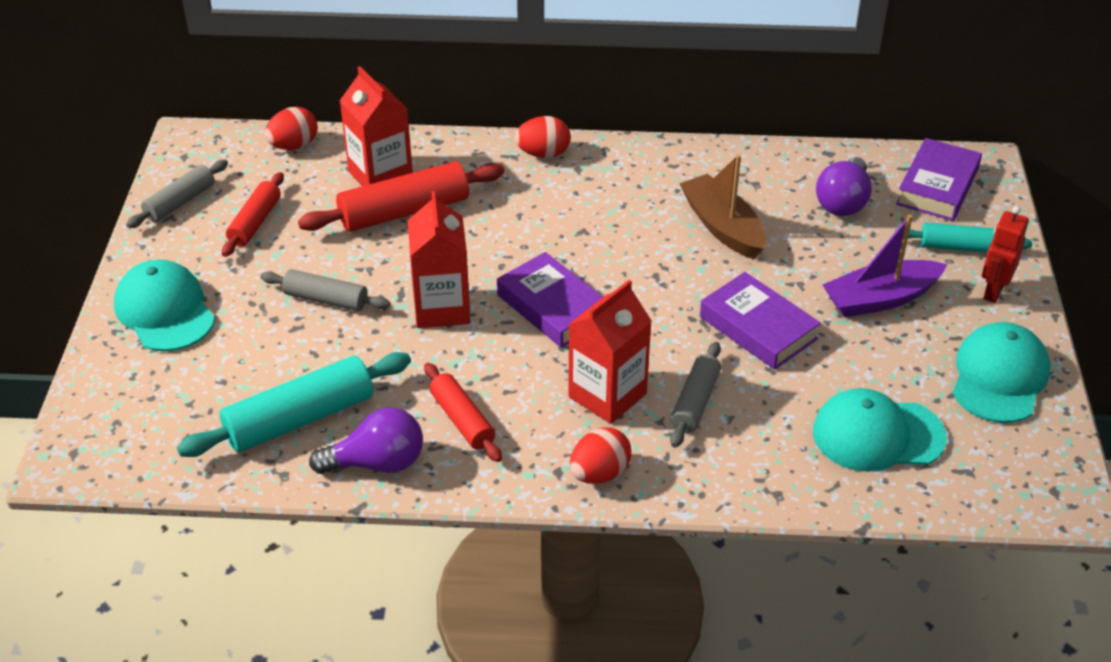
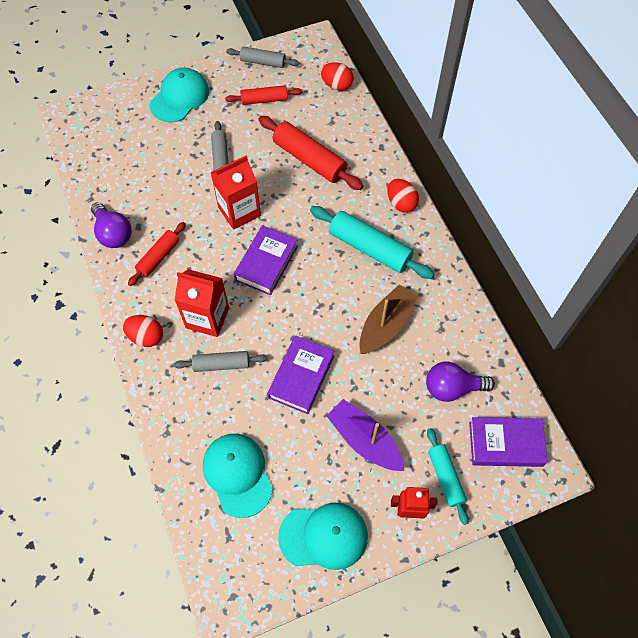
camera: 65 degrees right, 20 degrees up
turquoise rolling pin [177,352,411,457] -> turquoise rolling pin moved to [310,206,434,279]
red carton [340,66,413,186] -> none

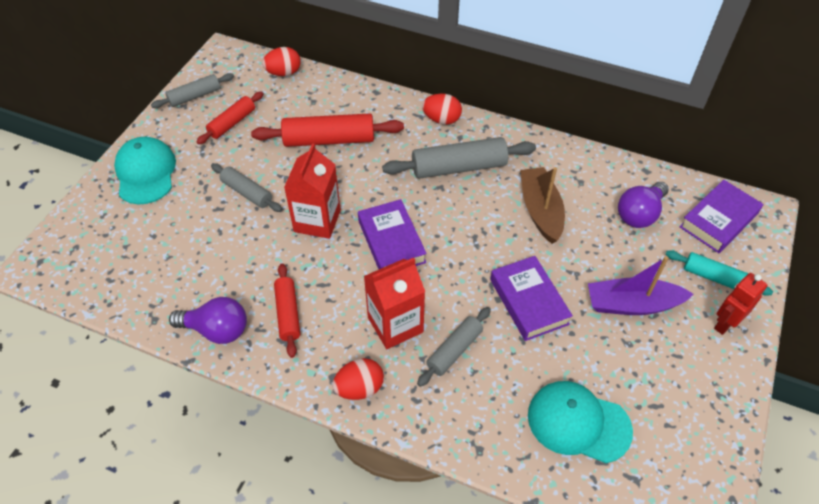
camera: 45 degrees left, 10 degrees down
turquoise cap [278,503,368,570] -> none
turquoise rolling pin [310,206,434,279] -> grey rolling pin [382,137,536,179]

